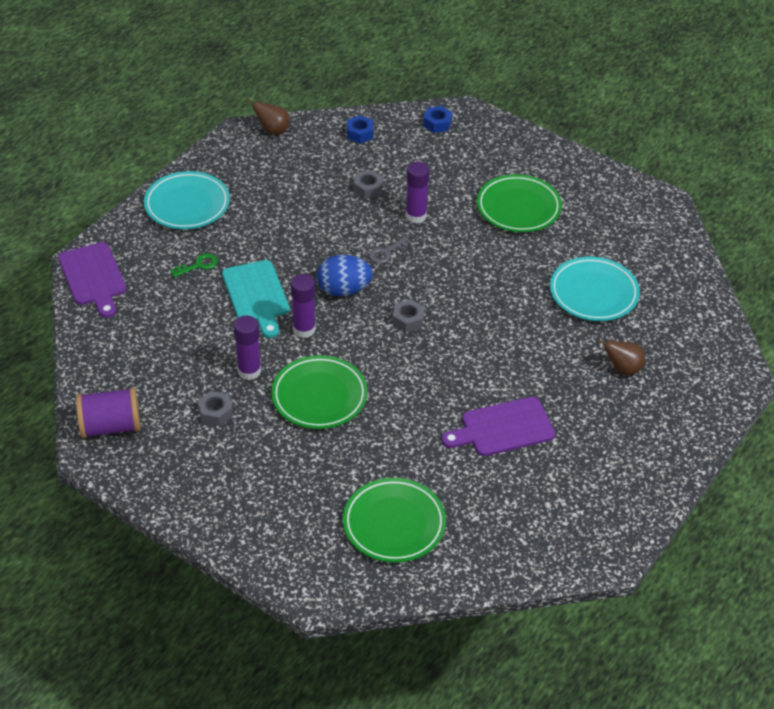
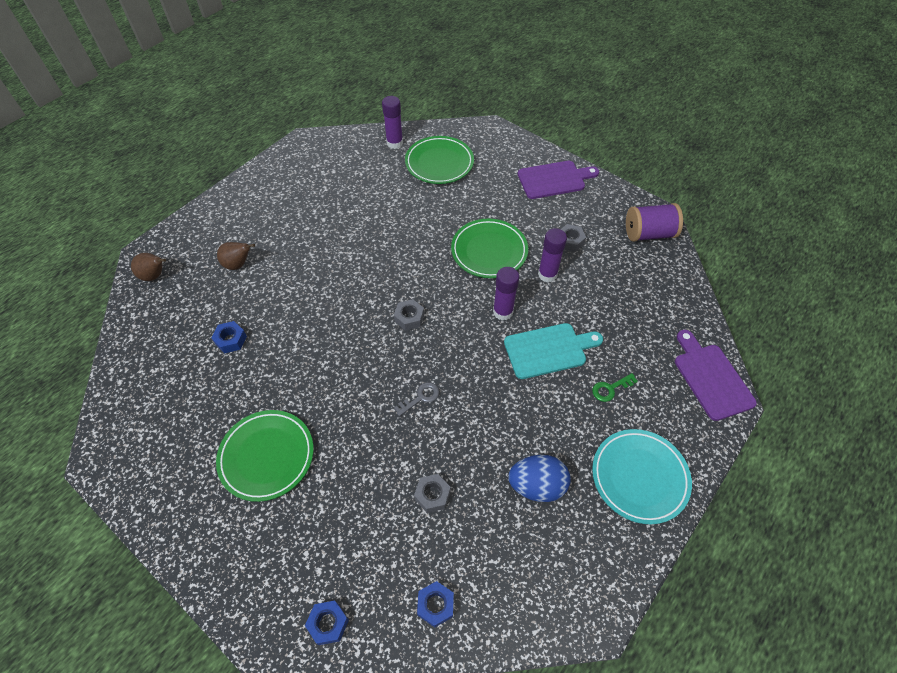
camera: 175 degrees left, 10 degrees up
turquoise cutting board [222,260,290,338] -> turquoise cutting board turned 90 degrees clockwise [504,323,603,379]
brown pear [245,98,290,135] -> brown pear moved to [131,253,166,281]
blue egg [317,255,373,297] -> blue egg moved to [508,455,571,502]
purple glue stick [406,162,430,223] -> purple glue stick moved to [382,96,403,149]
purple cutting board [441,397,555,456] -> purple cutting board moved to [518,161,599,199]
turquoise plate [550,257,640,321] -> blue nut [211,321,247,353]

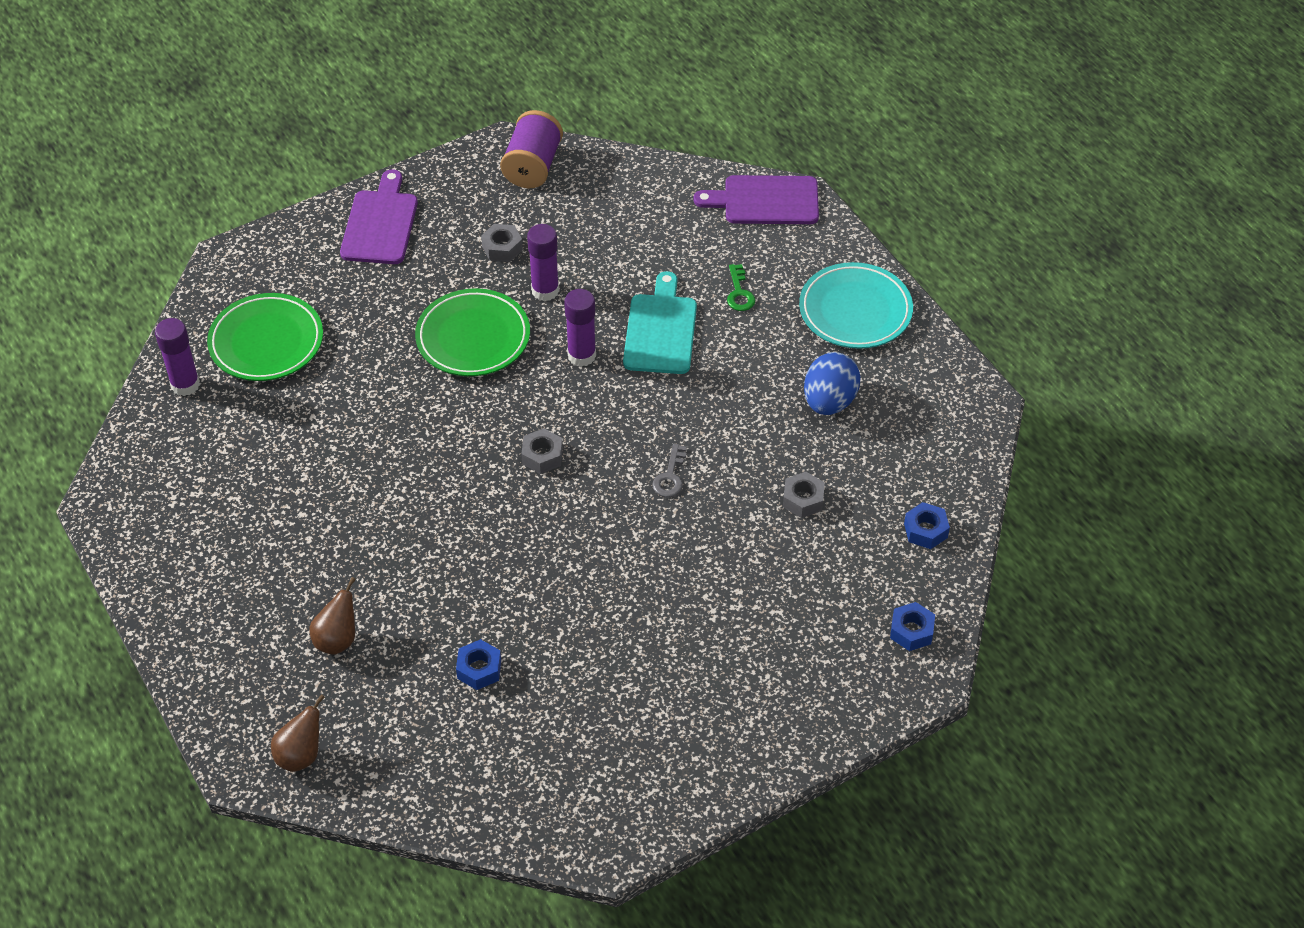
camera: 70 degrees left, 5 degrees down
green plate [216,410,313,502] -> none
grey key [394,382,439,416] -> grey key turned 150 degrees counterclockwise [652,444,687,497]

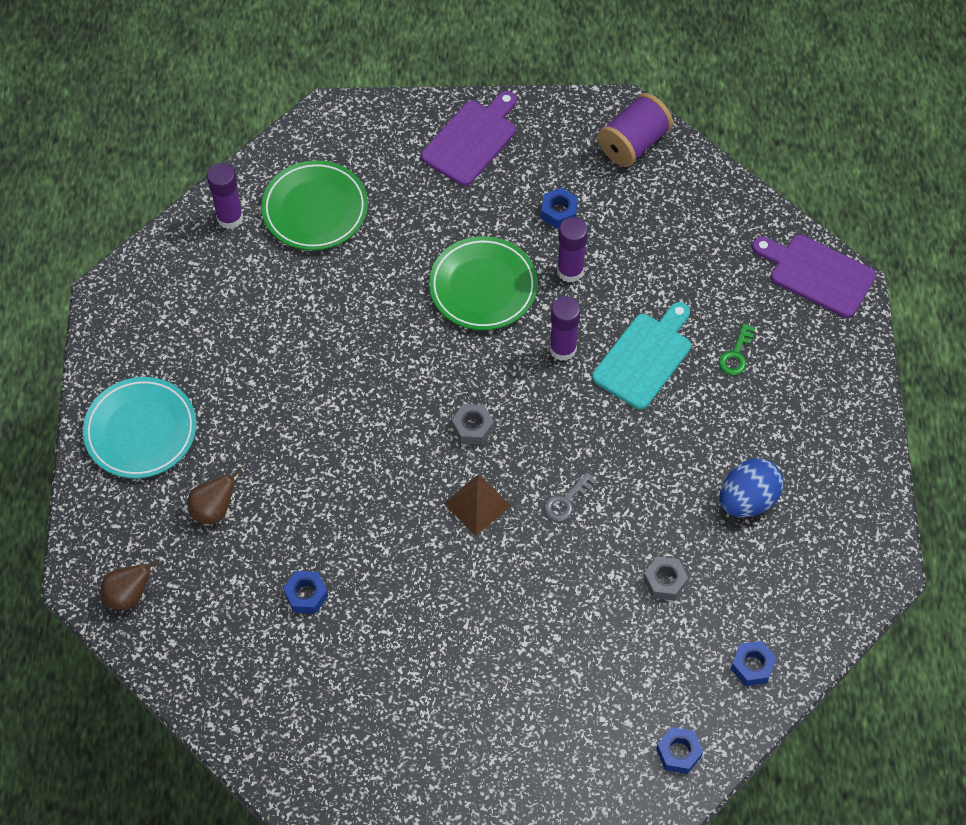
camera: 30 degrees right, 10 degrees up
grey nut [481,224,523,262] -> blue nut [541,187,578,229]
turquoise plate [799,262,913,349] -> turquoise plate moved to [83,377,197,479]
none -> brown pyramid [444,474,511,535]

